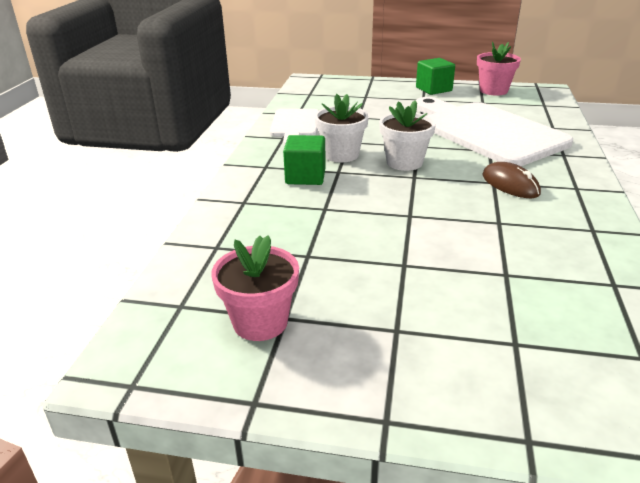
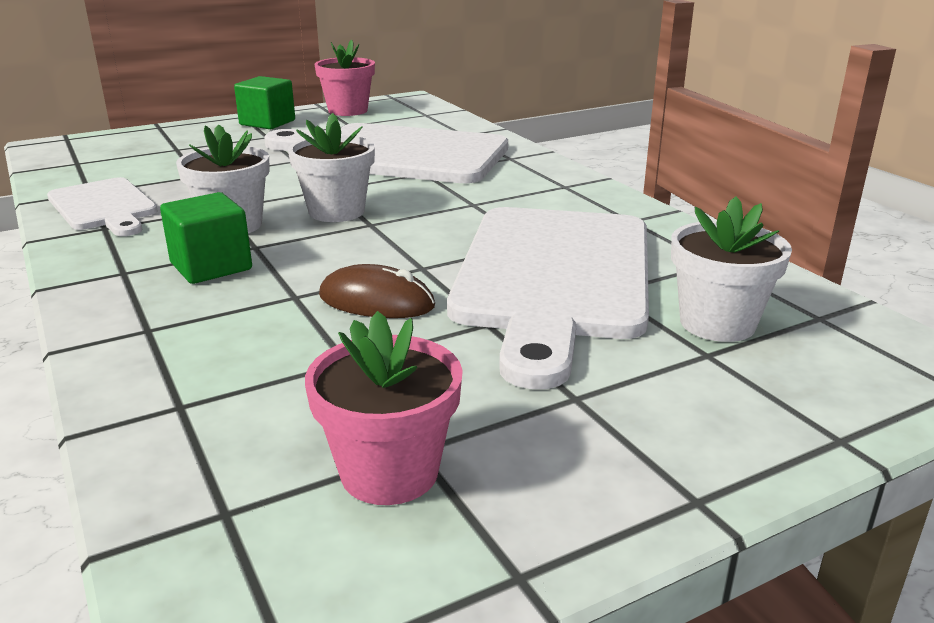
camera: 40 degrees left, 5 degrees down
brown mouse [482,162,541,198] -> brown mouse moved to [319,264,435,318]
none -> white cutting board [447,207,649,389]
none -> white flower pot [671,197,792,342]

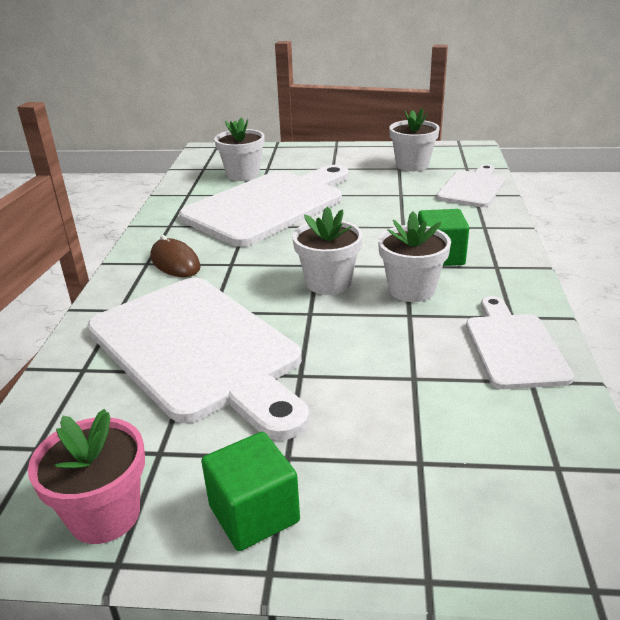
camera: 145 degrees left, 5 degrees up
pink flower pot [305,311,463,505] -> white flower pot [389,108,440,171]
brown mouse [319,264,435,318] -> brown mouse moved to [150,235,201,277]
none -> white cutting board [437,164,505,207]

